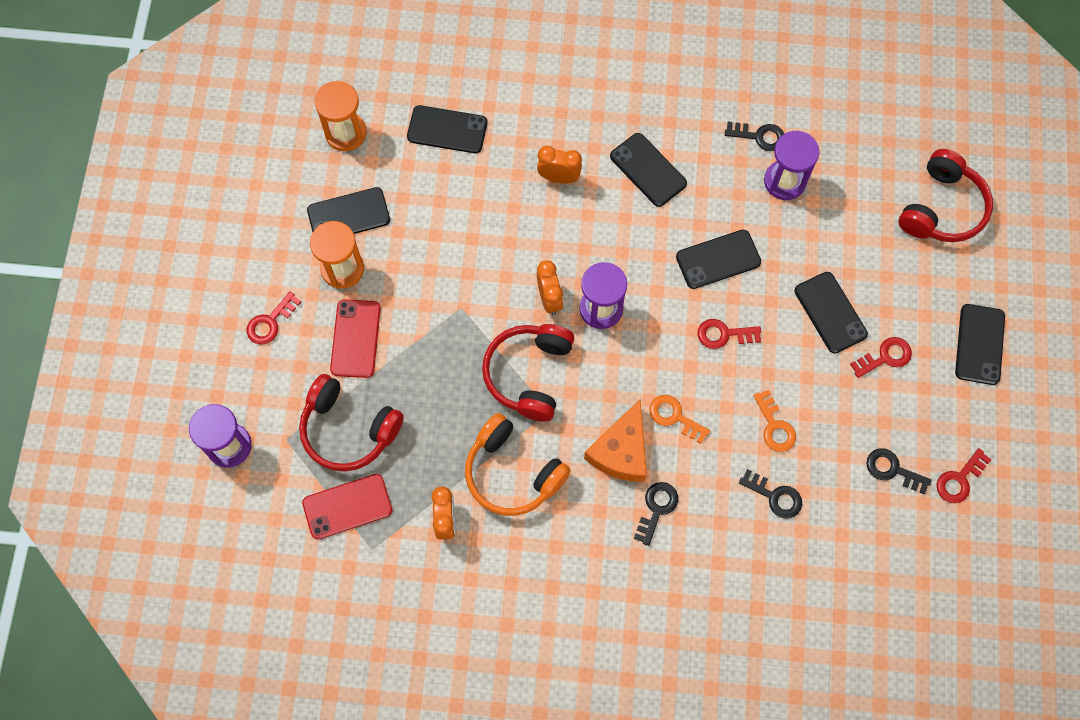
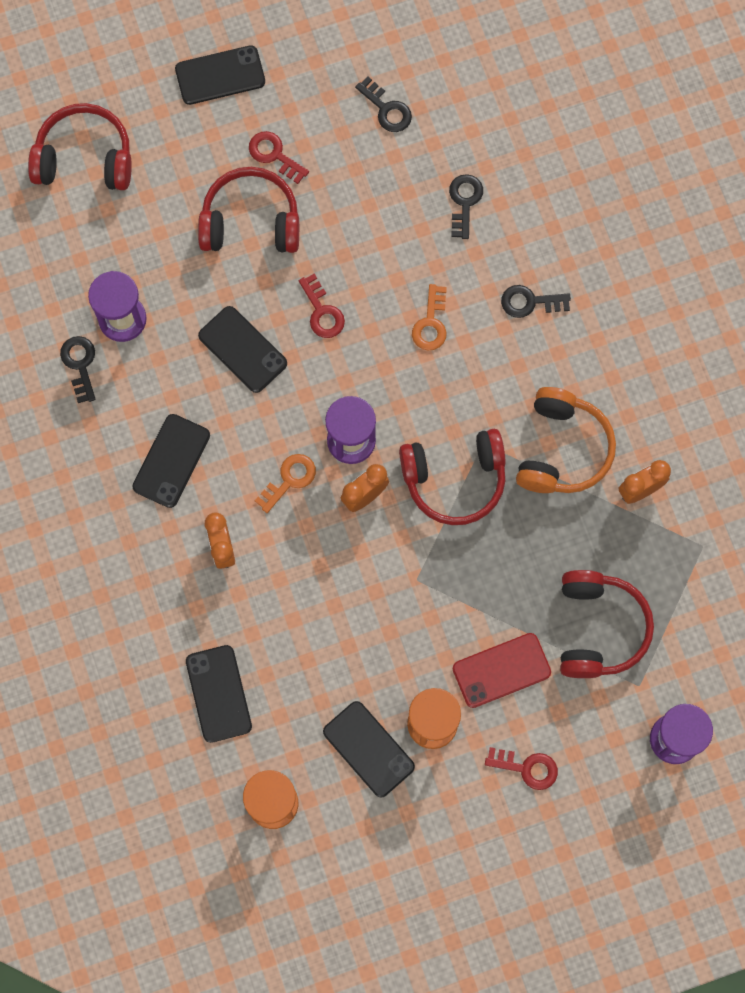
camera: 115 degrees left, 5 degrees up
red phone [302,474,393,540] -> none
orange cheese [584,399,647,482] -> none
orange key [753,390,796,452] -> orange key moved to [255,454,316,513]
black phone [794,272,868,354] -> red headphones [198,167,299,253]
black key [866,448,932,494] -> black key turned 45 degrees counterclockwise [355,77,412,132]
red key [937,448,992,503] -> none

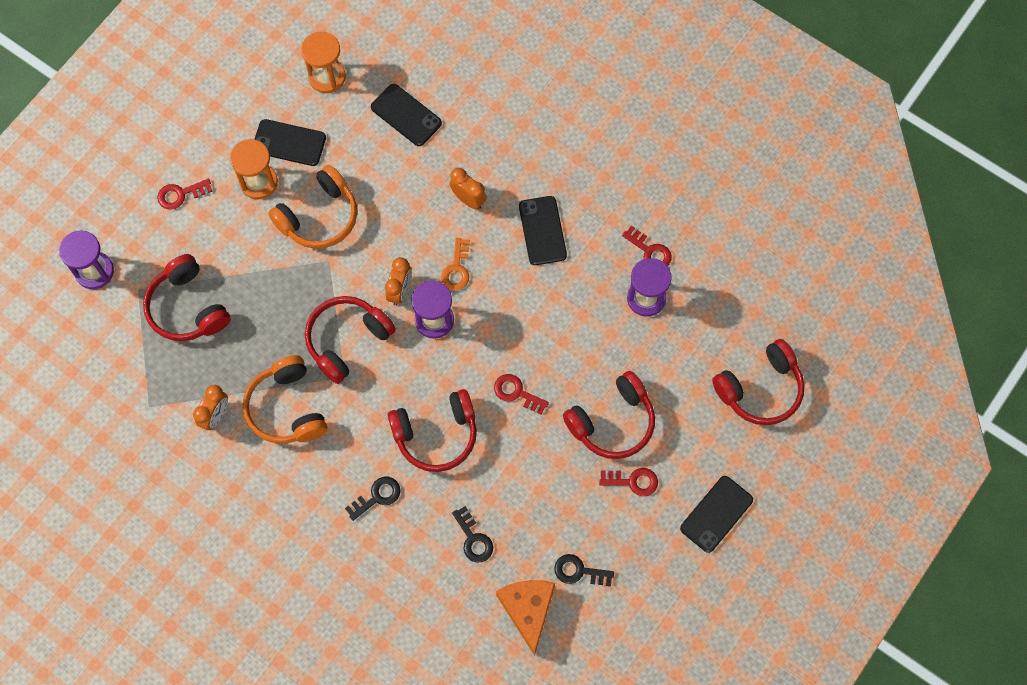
camera: 145 degrees right, 5 degrees down
black key [60,336,95,403] -> red key [622,225,672,266]
black phone [198,306,287,393] -> none
orange key [412,284,447,350] -> red headphones [387,389,477,472]
red phone [453,633,551,708] -> none
none -> orange headphones [268,165,357,249]
none -> orange cheese [496,580,555,656]

